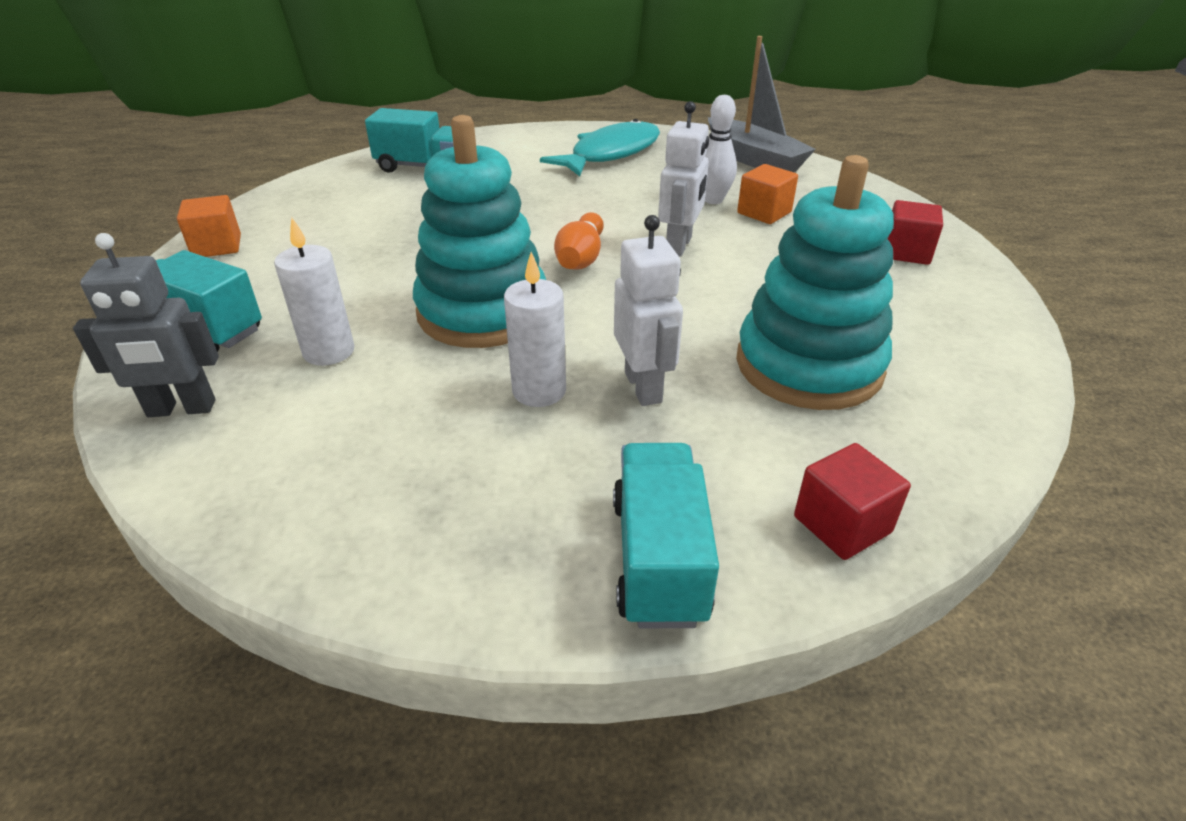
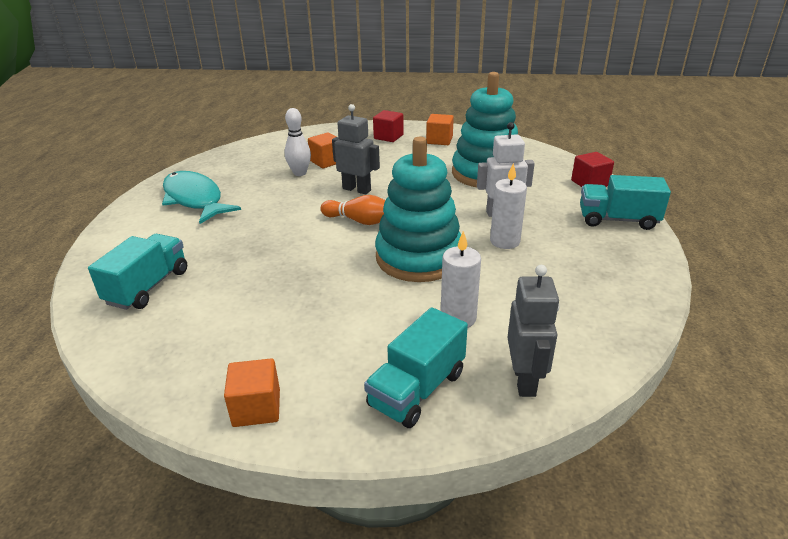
camera: 80 degrees left, 5 degrees down
white robot [658,101,709,257] -> grey robot [332,104,380,195]
grey boat [708,36,816,172] -> none
none -> orange cube [426,114,454,145]

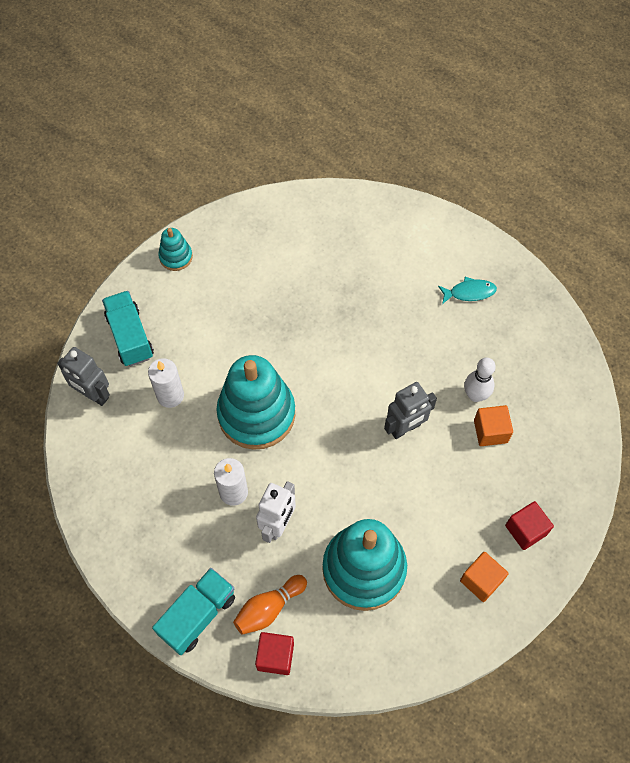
camera: 120 degrees right, 30 degrees up
turquoise truck [88,234,187,310] -> none
turquoise fish [162,171,241,224] -> turquoise fish [438,277,497,304], size x0.51
orange cube [224,358,280,427] -> turquoise stacking toy [158,228,193,271]
orange bowling pin [321,195,386,225] -> orange bowling pin moved to [233,575,307,635]

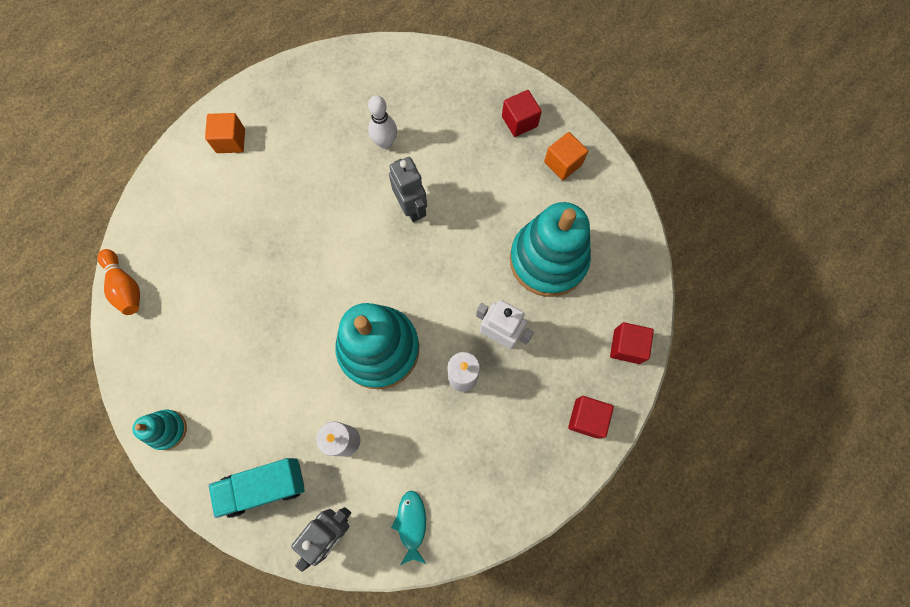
camera: 85 degrees left, 10 degrees up
turquoise truck [152,568,235,655] -> red cube [568,396,614,439]
orange bowling pin [233,575,307,635] -> orange bowling pin moved to [97,249,140,315]
turquoise fish [438,277,497,304] -> turquoise fish moved to [391,491,426,565]
orange cube [474,405,513,446] -> orange cube moved to [205,113,245,153]

